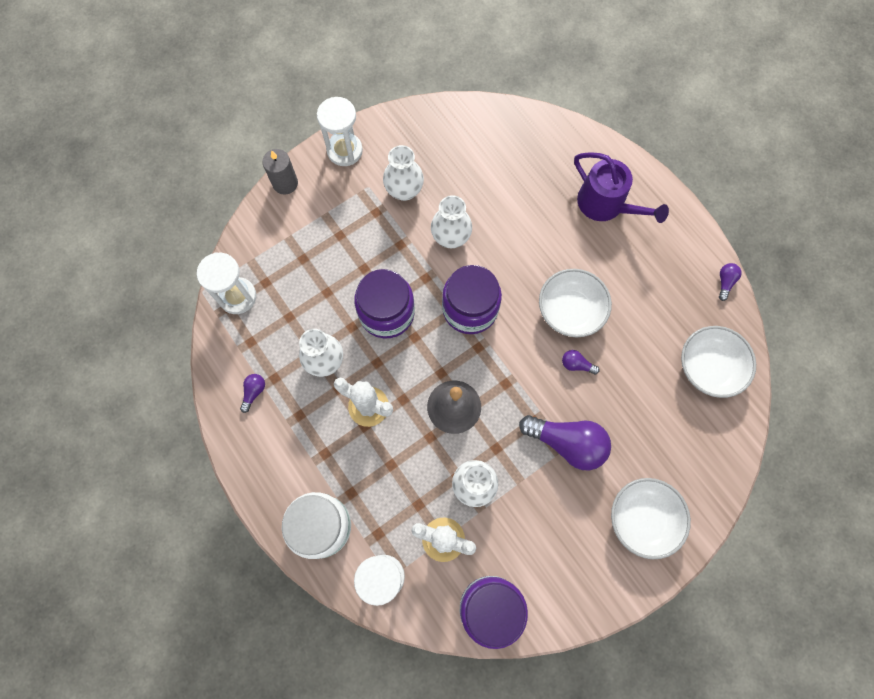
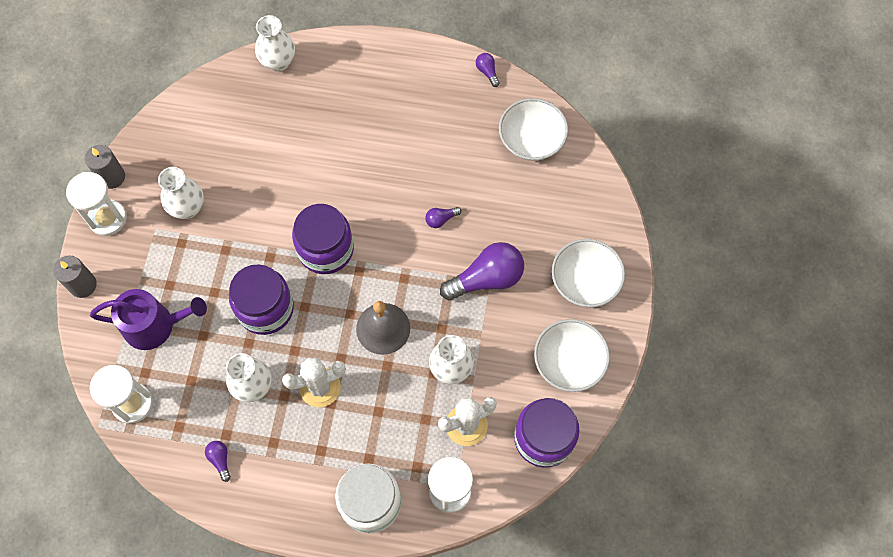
camera: 45 degrees left, 5 degrees down
white vase [431,195,472,248] -> white vase moved to [255,15,295,72]
white bowl [539,269,612,337] -> white bowl moved to [534,319,610,392]
purple watering can [574,152,669,223] -> purple watering can moved to [90,289,207,350]
none -> grey candle [85,145,125,189]

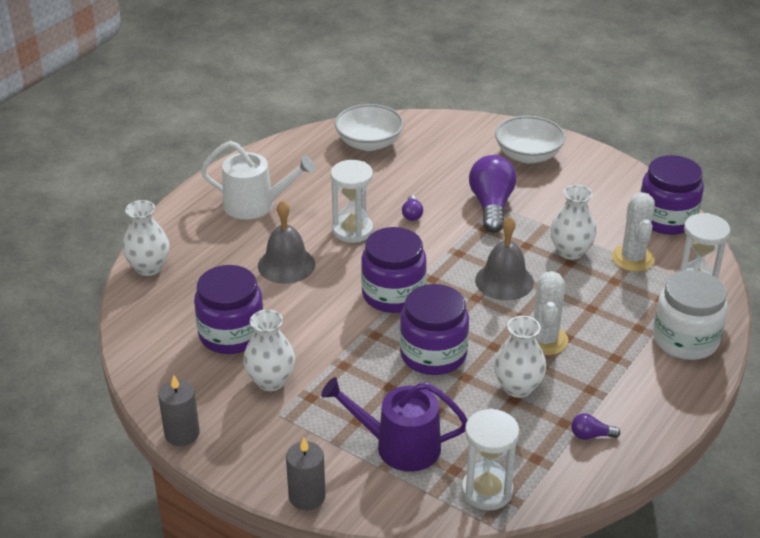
camera: 65 degrees left, 30 degrees down
white hourglass [66,172,127,236] -> white hourglass moved to [331,160,373,243]
purple watering can [90,289,207,350] -> purple watering can turned 105 degrees counterclockwise [321,377,468,472]
purple light bulb [476,53,500,87] -> none
white bowl [534,319,610,392] -> none
none -> purple jar [194,265,264,354]
none -> white watering can [201,141,315,219]
none -> grey bell [258,200,315,284]

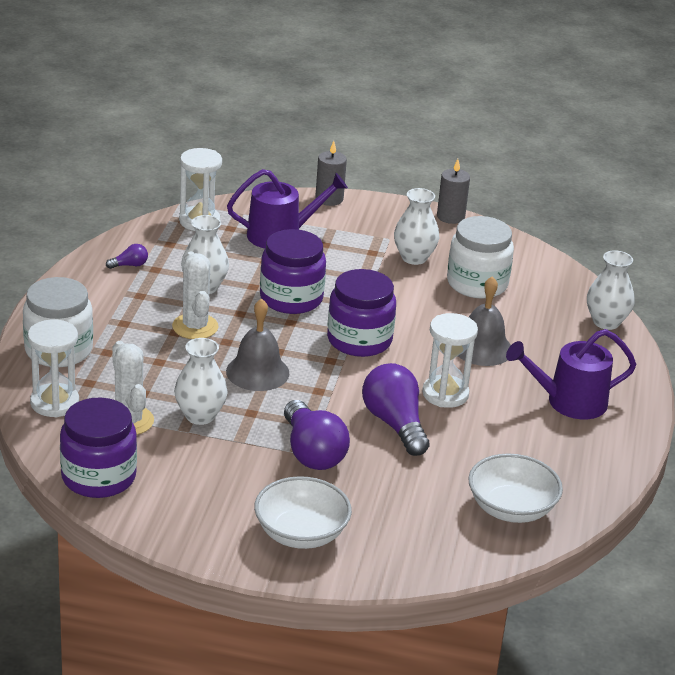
camera: 155 degrees right, 5 degrees down
purple jar [194,265,264,354] -> white jar [447,216,514,299]
white watering can [201,141,315,219] -> purple watering can [506,329,637,419]
purple light bulb [402,195,423,221] -> purple light bulb [362,363,429,456], size x2.24

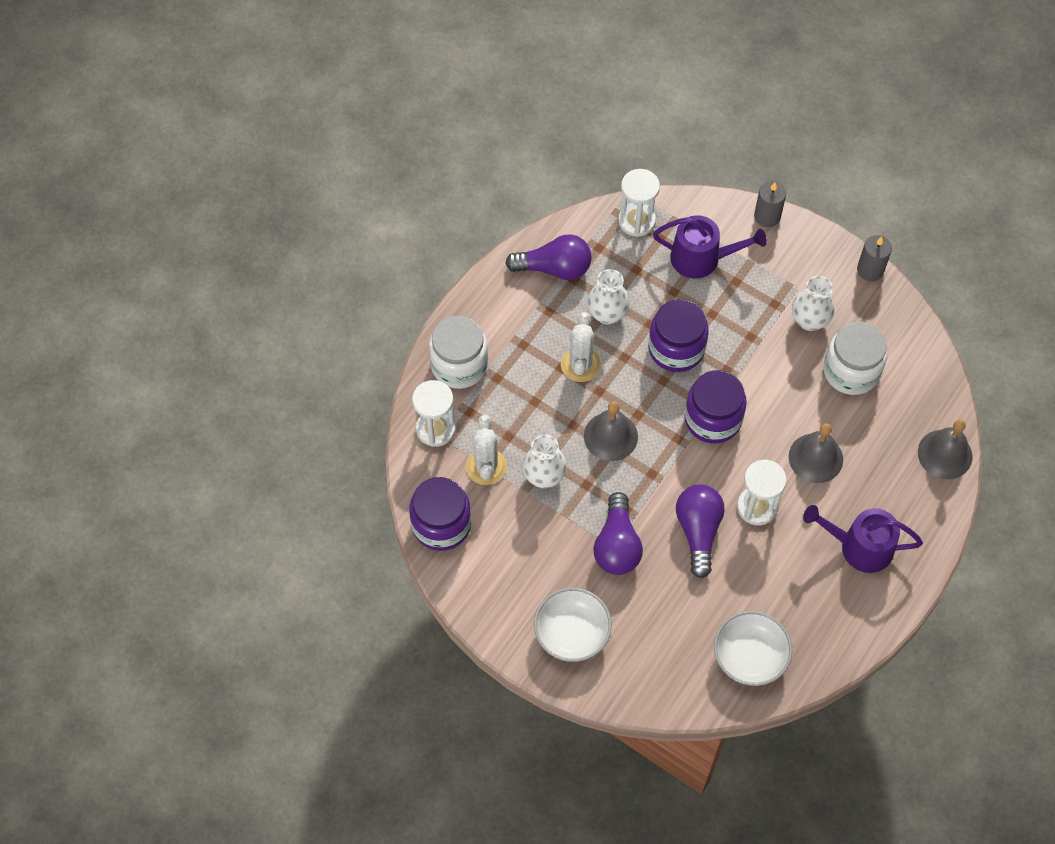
camera: 25 degrees right, 30 degrees up
purple light bulb [106,244,148,269] -> purple light bulb [505,234,591,280], size x2.24
white vase [587,250,635,330] -> grey bell [918,420,973,479]

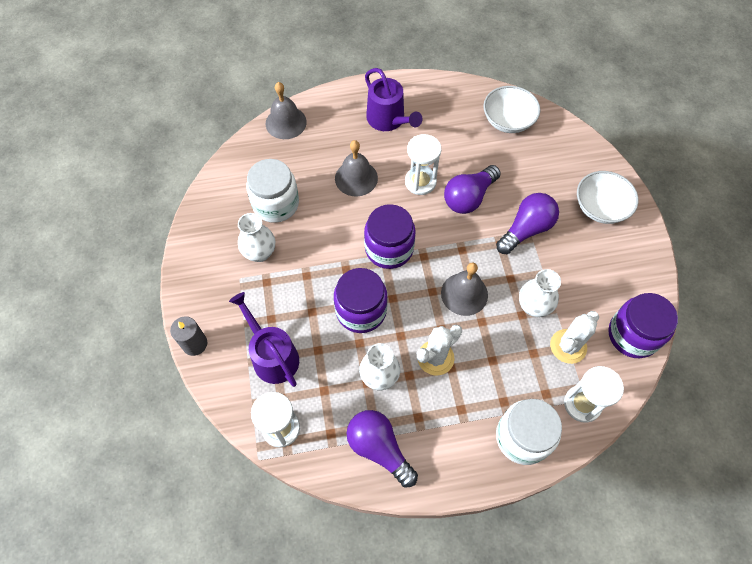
camera: 135 degrees left, 0 degrees up
grey candle [857,235,892,281] -> none

